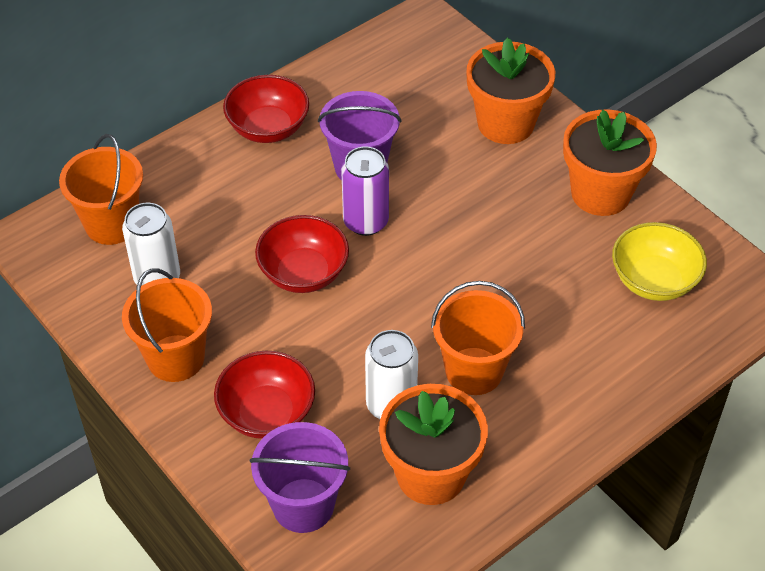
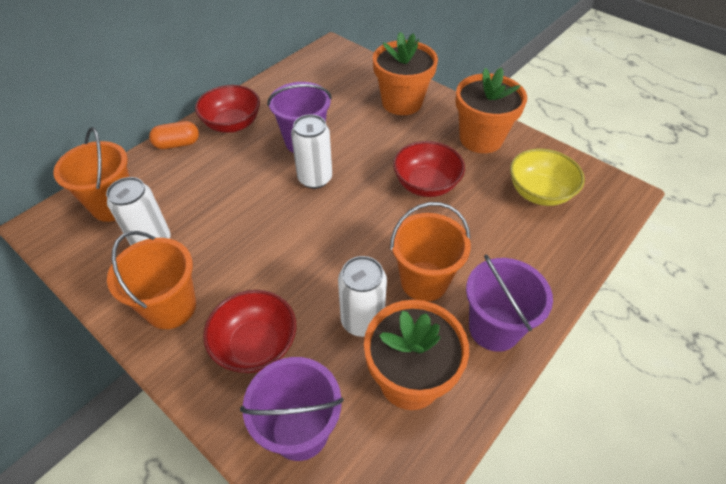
camera: 10 degrees left, 0 degrees up
red bowl [255,215,349,293] -> red bowl moved to [393,141,465,197]
purple can [341,146,389,236] -> white can [291,114,332,189]
none -> orange capsule [149,121,199,149]
none -> purple bucket [466,255,553,352]

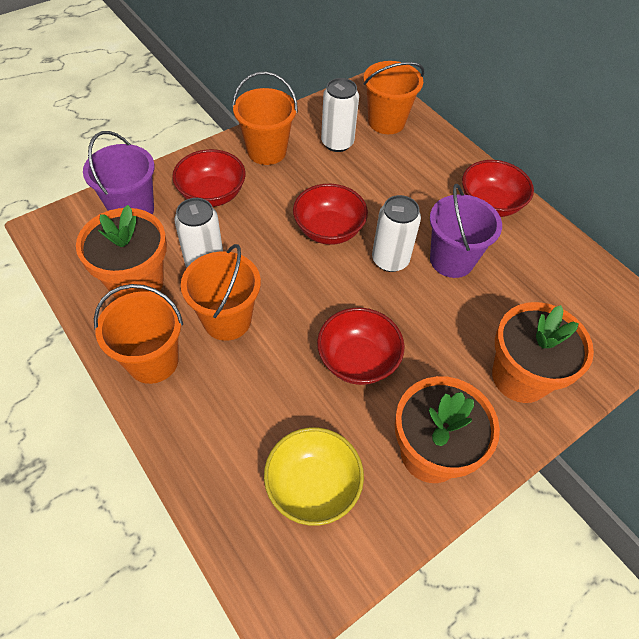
camera: 100 degrees right, 5 degrees up
orange capsule [149,121,199,149] -> none
purple bucket [466,255,553,352] -> orange bucket [94,284,183,384]
none -> red bowl [293,184,368,245]

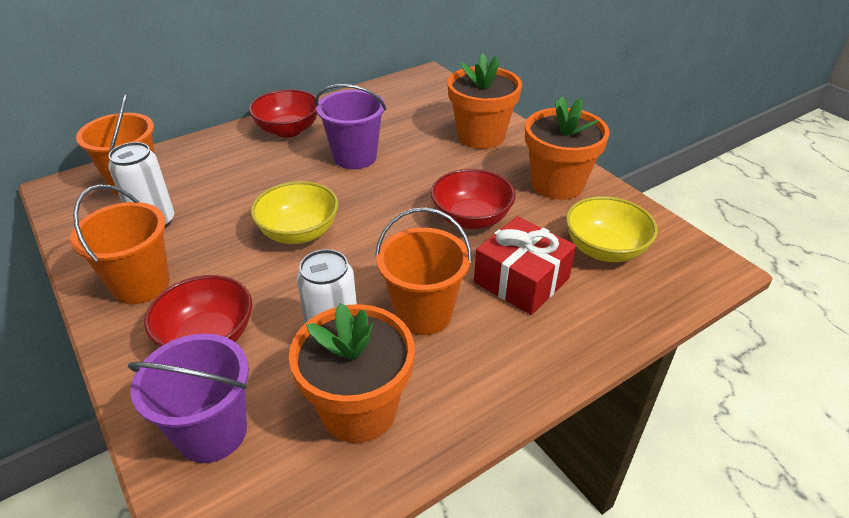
camera: 85 degrees left, 15 degrees down
orange bucket [94,284,183,384] -> none
red bowl [293,184,368,245] -> yellow bowl [251,181,339,244]
white can [372,195,421,272] -> none
none -> red gift [474,216,576,315]

